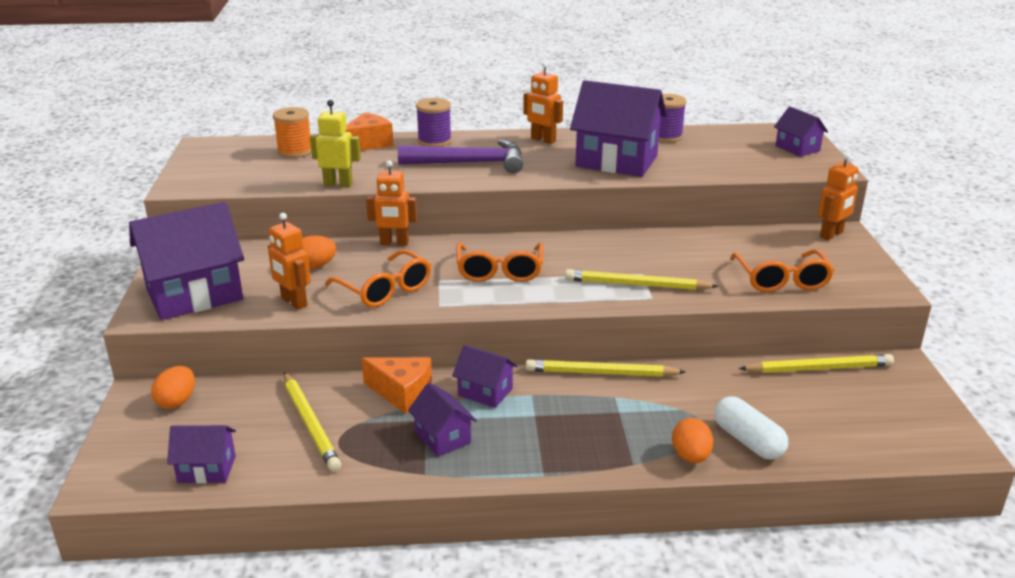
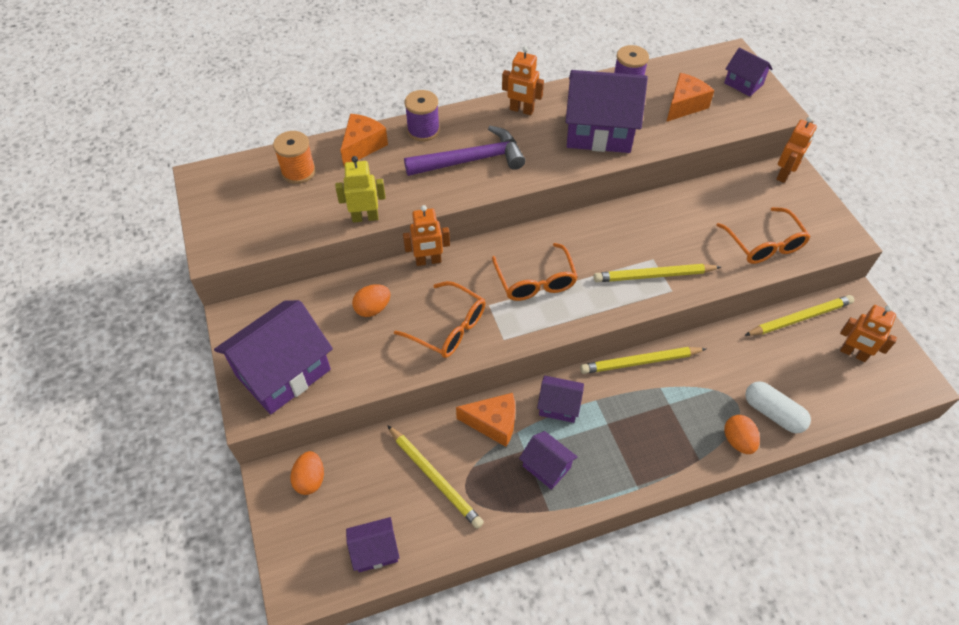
camera: 15 degrees left, 25 degrees up
orange robot [268,213,311,310] -> orange robot moved to [840,305,897,362]
none -> orange cheese [666,73,714,122]

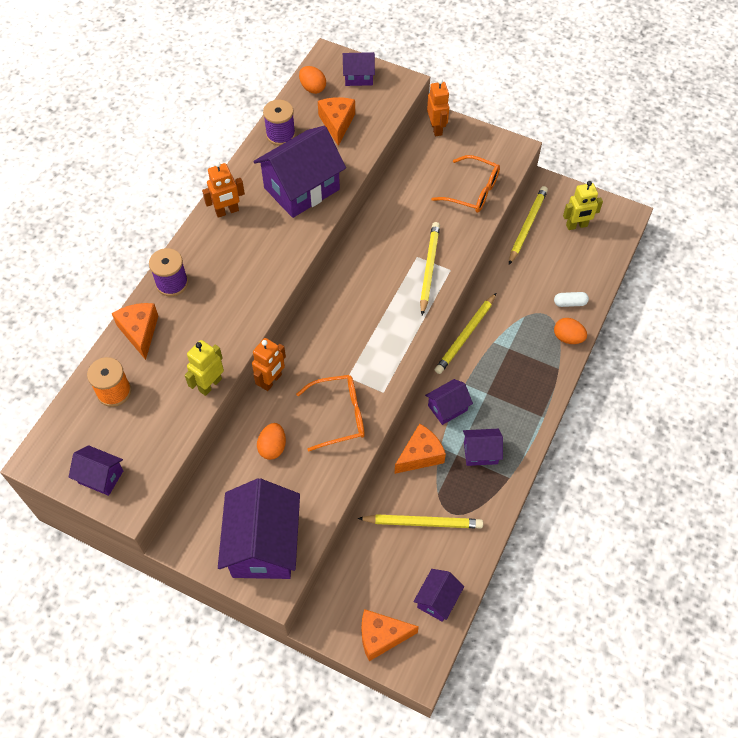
camera: 45 degrees left, 5 degrees up
orange egg [290,451,324,495] -> orange egg moved to [299,66,326,94]
purple hammer [404,126,526,176] -> none
orange glasses [492,243,578,301] -> none
yellow pencil [594,264,721,282] -> yellow pencil turned 150 degrees clockwise [420,222,440,315]
white capsule [745,381,811,433] -> white capsule [554,292,589,307], size x0.63
orange robot [840,305,897,362] -> yellow robot [563,181,603,230]
none -> purple house [69,445,123,496]
none -> orange cheese [362,609,419,661]

